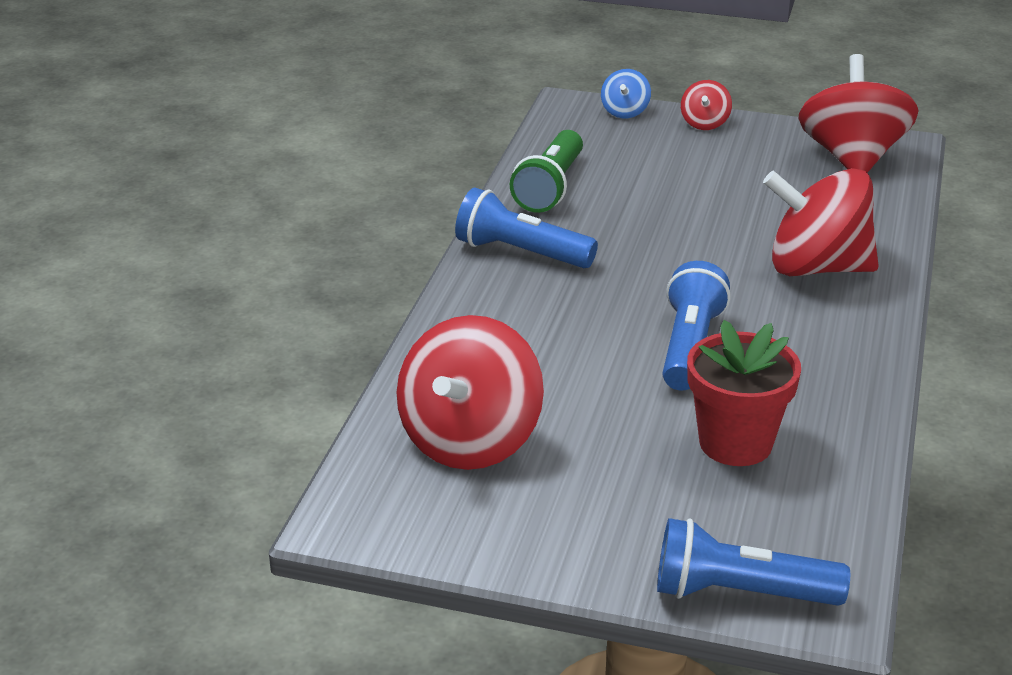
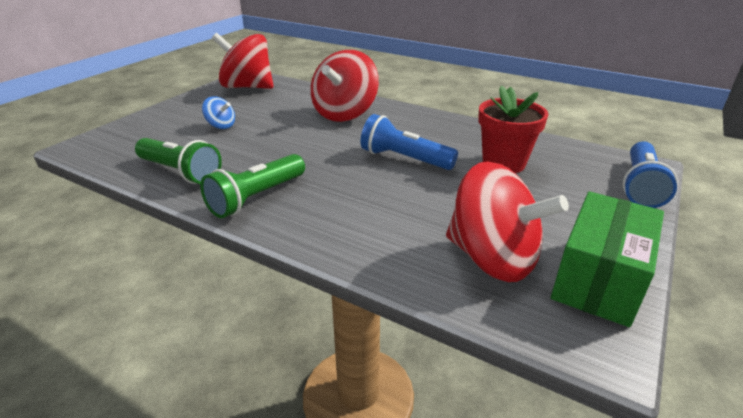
camera: 75 degrees left, 0 degrees up
blue flashlight [455,187,598,268] -> green flashlight [200,154,305,218]
blue spinning top [601,69,651,118] -> blue spinning top moved to [202,97,235,129]
red spinning top [681,80,732,130] -> none
none -> green box [551,191,664,327]

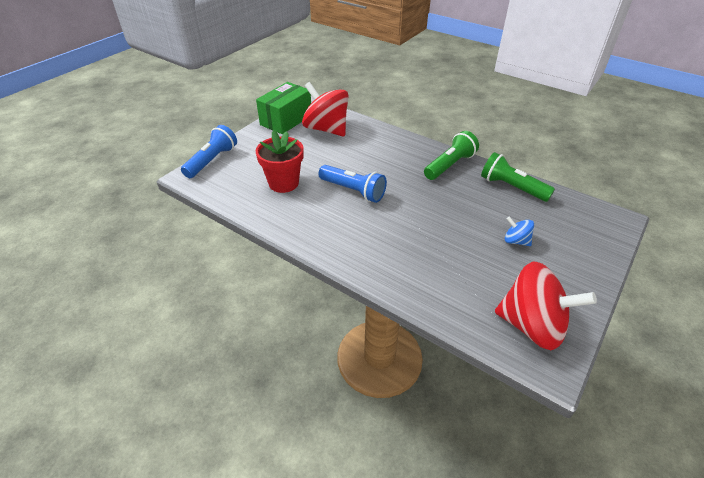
camera: 175 degrees left, 10 degrees up
red spinning top [311,50,379,122] -> none

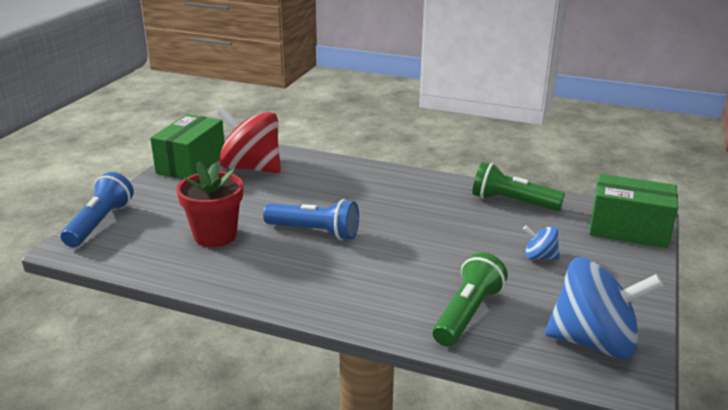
camera: 15 degrees left, 15 degrees down
green flashlight [424,131,479,180] -> green flashlight moved to [433,252,508,347]
red spinning top [495,262,597,350] -> blue spinning top [545,257,663,359]
none -> green box [589,174,678,248]

